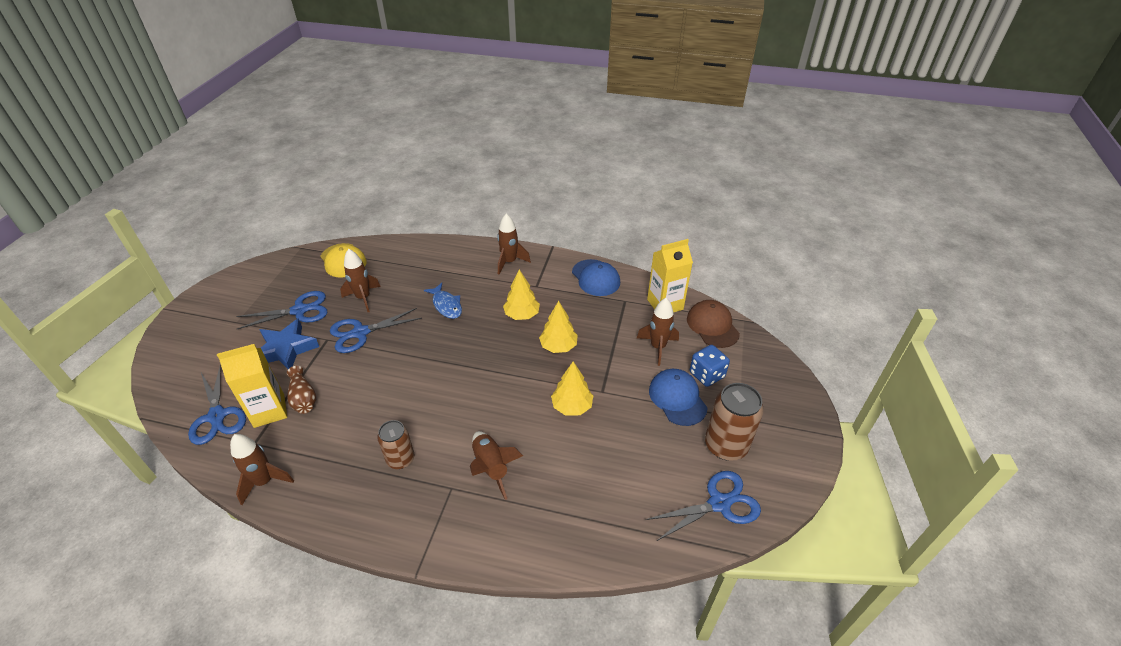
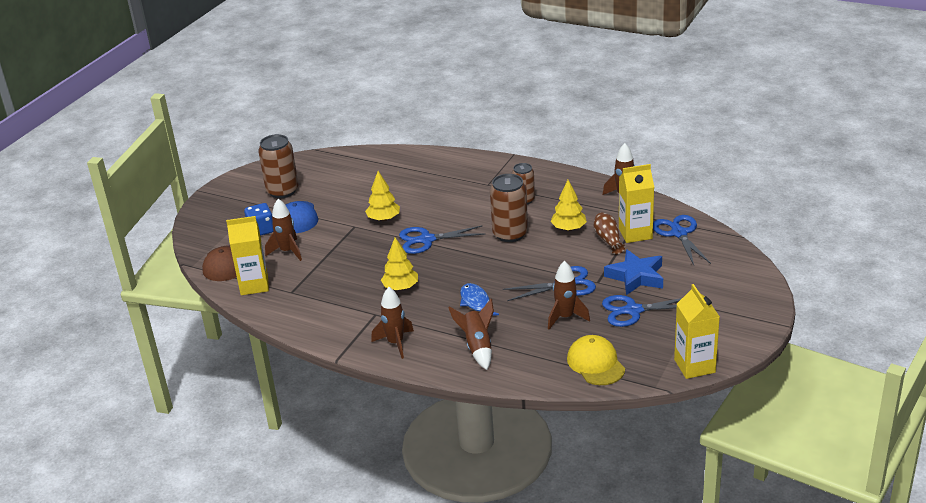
camera: 165 degrees left, 10 degrees down
brown rocket [470,431,523,500] -> brown rocket moved to [448,299,494,370]
yellow tree [539,301,578,353] -> yellow tree moved to [550,180,587,231]
blue cap [572,259,620,296] -> none
blue scissors [646,471,761,541] -> blue scissors moved to [399,225,485,254]
none -> brown can [490,174,528,242]
none -> yellow carton [674,284,720,379]

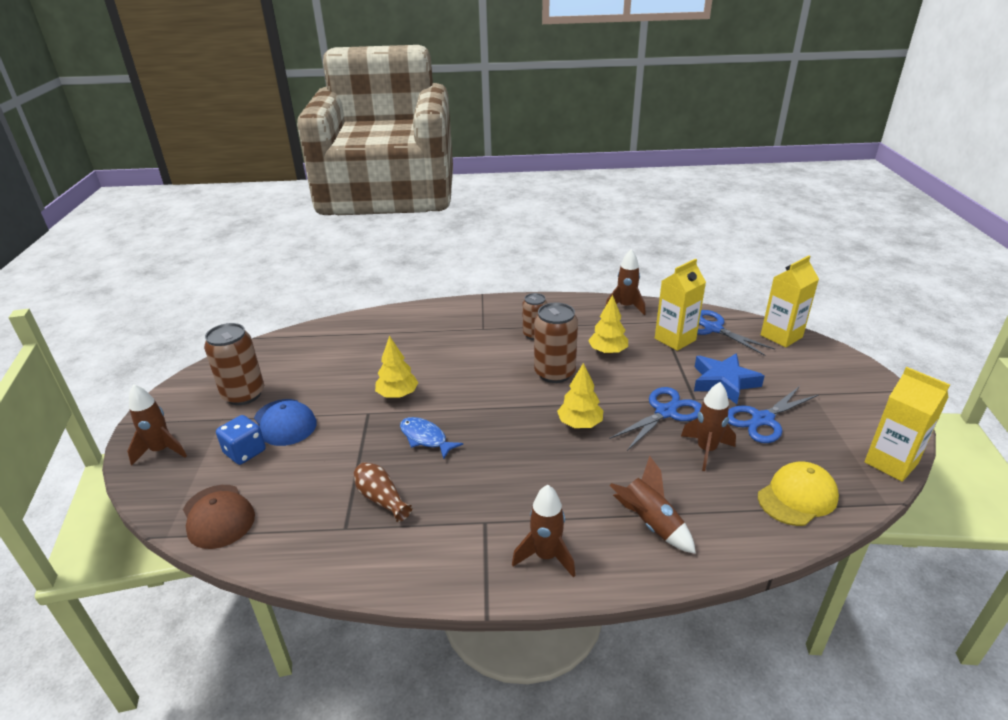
camera: 30 degrees left, 0 degrees up
yellow carton [226,216,269,295] -> yellow carton moved to [761,255,819,347]
brown rocket [265,199,302,261] -> brown rocket moved to [127,384,187,466]
yellow tree [381,237,418,290] -> yellow tree moved to [557,363,603,428]
blue scissors [399,225,485,254] -> none
blue fish [460,283,499,316] -> blue fish moved to [400,417,463,459]
yellow cap [567,335,625,385] -> yellow cap turned 105 degrees clockwise [758,461,839,526]
brown vase [594,212,625,254] -> brown vase moved to [354,462,412,522]

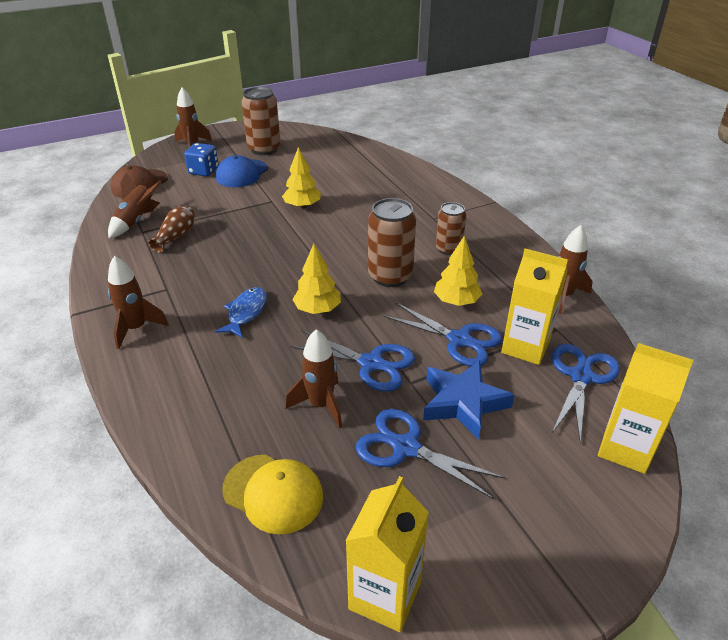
camera: 65 degrees right, 5 degrees up
blue fish [400,417,463,459] -> blue fish moved to [215,287,267,338]
brown rocket [609,456,696,554] -> brown rocket moved to [108,172,162,239]
none -> blue scissors [383,302,502,366]

